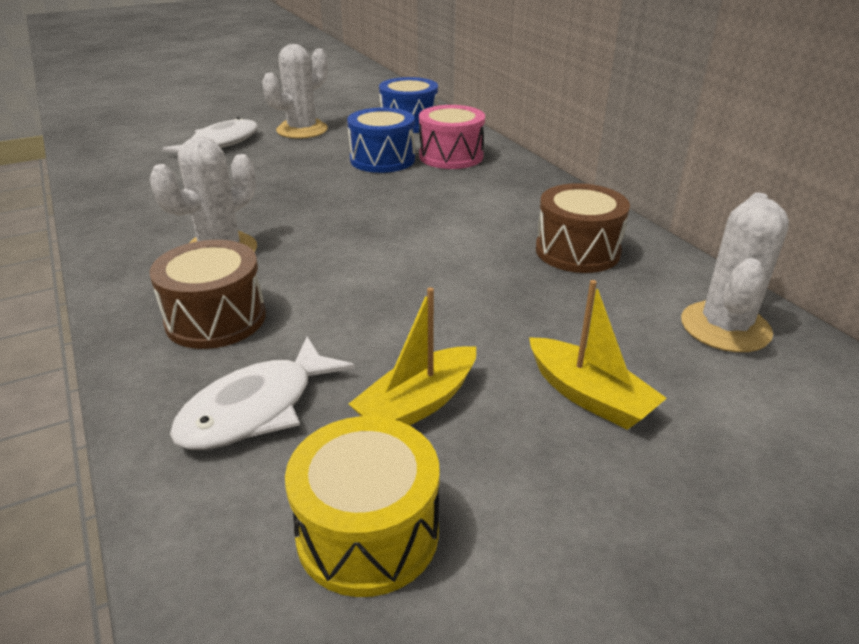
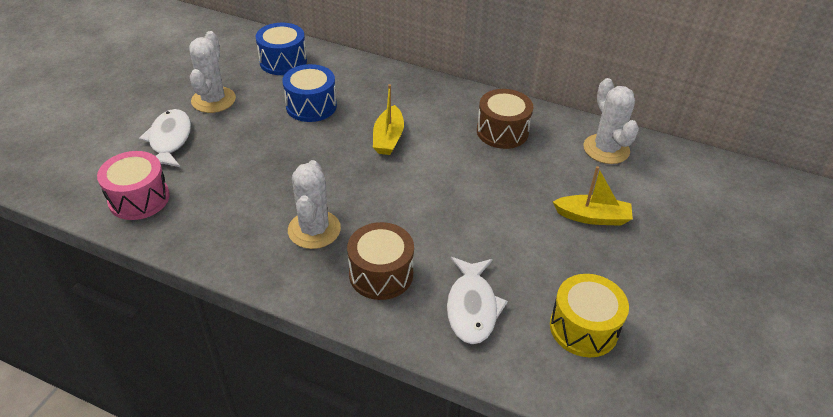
camera: 40 degrees left, 10 degrees up
yellow boat [349,287,476,426] -> yellow boat moved to [373,84,404,155]
pink drum [419,105,485,169] -> pink drum moved to [97,151,170,220]

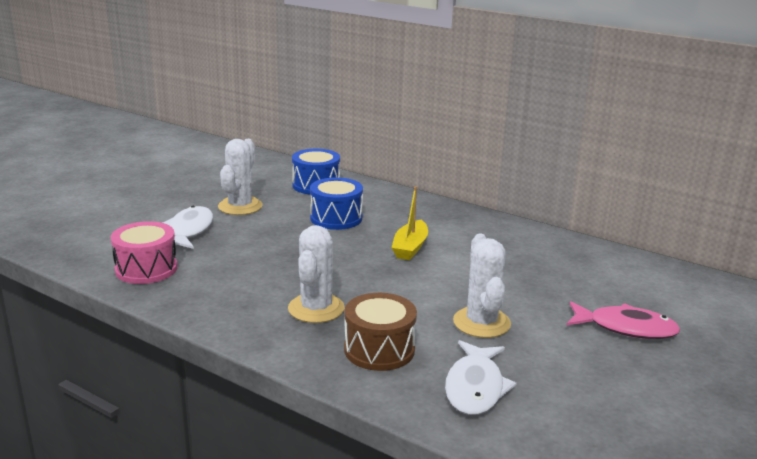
camera: 10 degrees right, 20 degrees down
brown drum [477,89,533,149] -> none
yellow drum [550,274,629,357] -> none
yellow boat [553,166,633,226] -> pink fish [567,301,680,339]
white cactus [583,78,639,164] -> white cactus moved to [453,234,511,338]

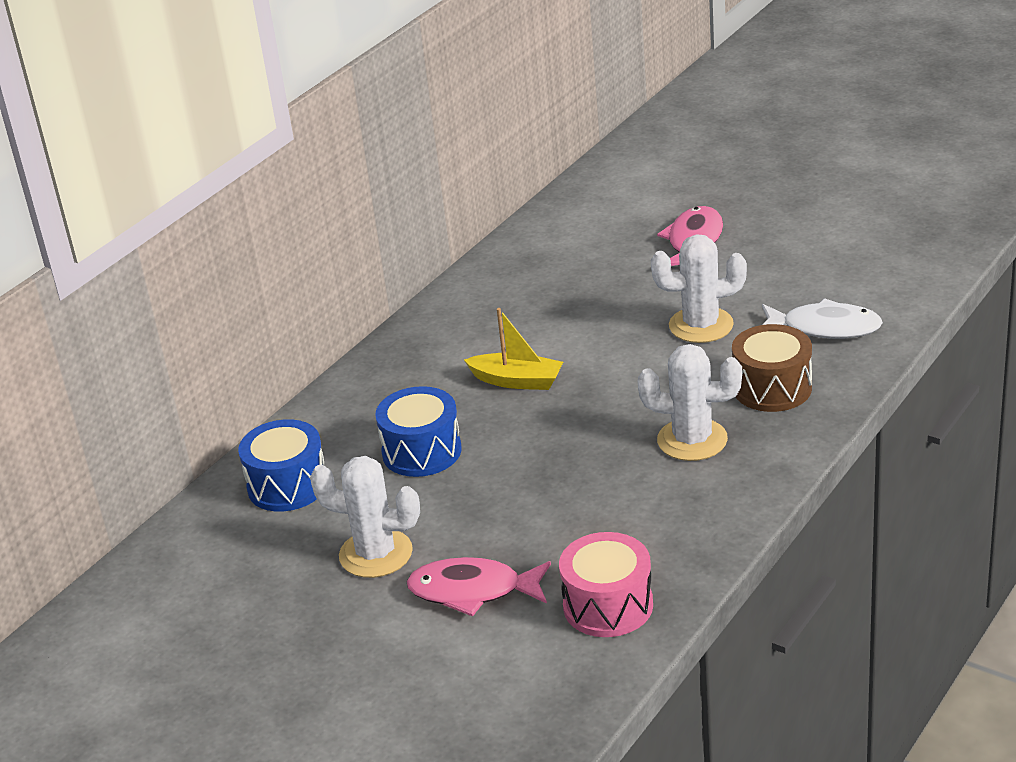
camera: 85 degrees left, 10 degrees up
white fish [163,206,213,249] -> pink fish [407,557,551,617]

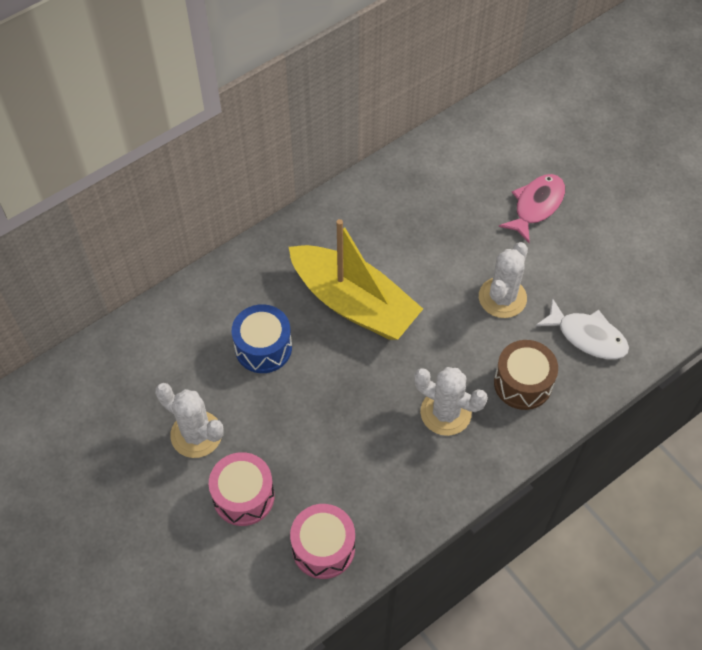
camera: 15 degrees right, 25 degrees up
blue drum [238,419,324,512] -> none
pink fish [407,557,551,617] -> pink drum [209,452,275,526]
yellow boat [464,308,563,390] -> yellow boat [289,219,423,340], size x2.03
white cactus [651,234,747,343] -> white cactus turned 75 degrees counterclockwise [479,242,528,318]

